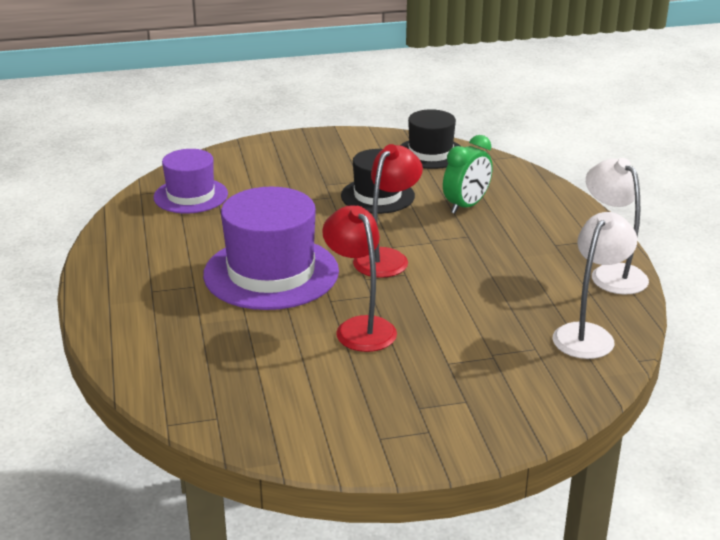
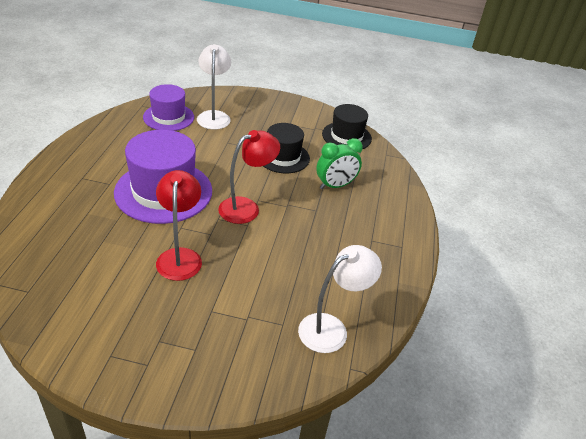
camera: 20 degrees right, 10 degrees up
white lamp [586,158,649,294] -> white lamp moved to [197,44,231,130]

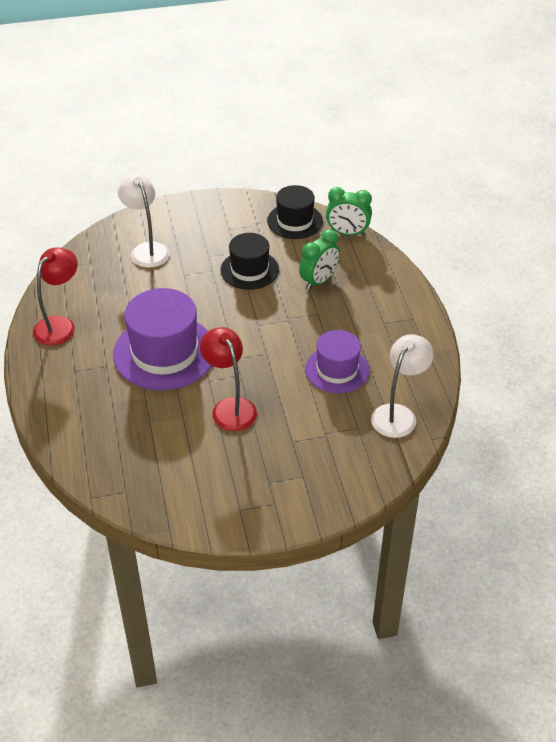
camera: 20 degrees left, 5 degrees up
purple hat [143,84,194,131] -> purple hat moved to [305,330,369,393]
red lamp [218,130,280,224] -> red lamp moved to [33,247,78,345]
none -> green clock [326,187,372,236]

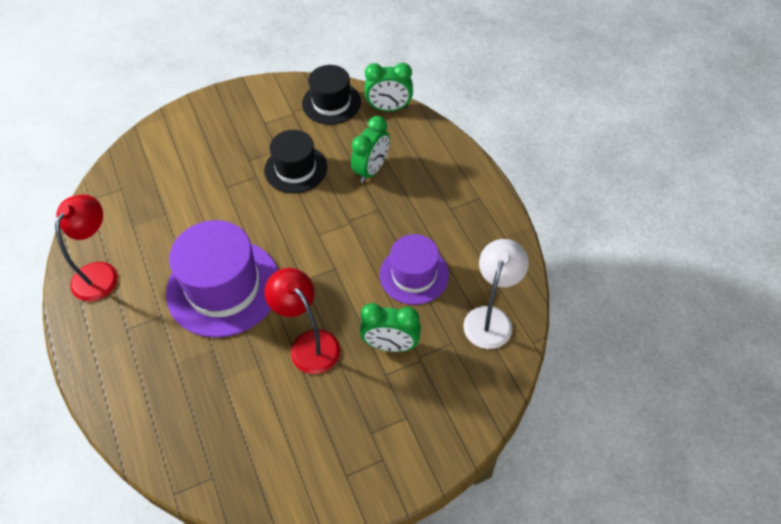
camera: 10 degrees left, 10 degrees up
white lamp [118,174,170,268] -> none
none -> green clock [360,303,421,352]

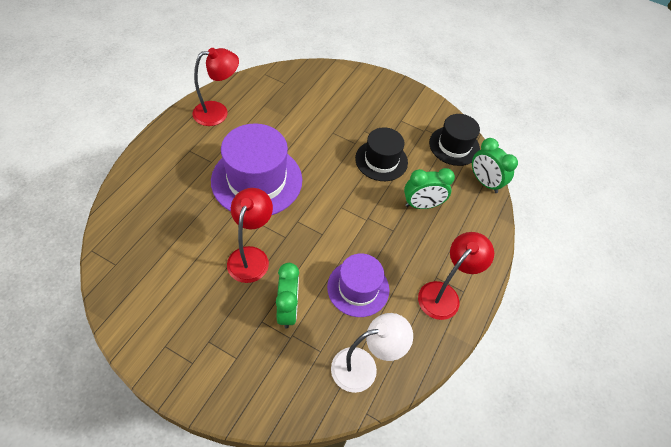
camera: 45 degrees right, 0 degrees up
green clock [360,303,421,352] -> green clock turned 150 degrees counterclockwise [276,263,299,328]
none -> red lamp [418,232,494,320]

